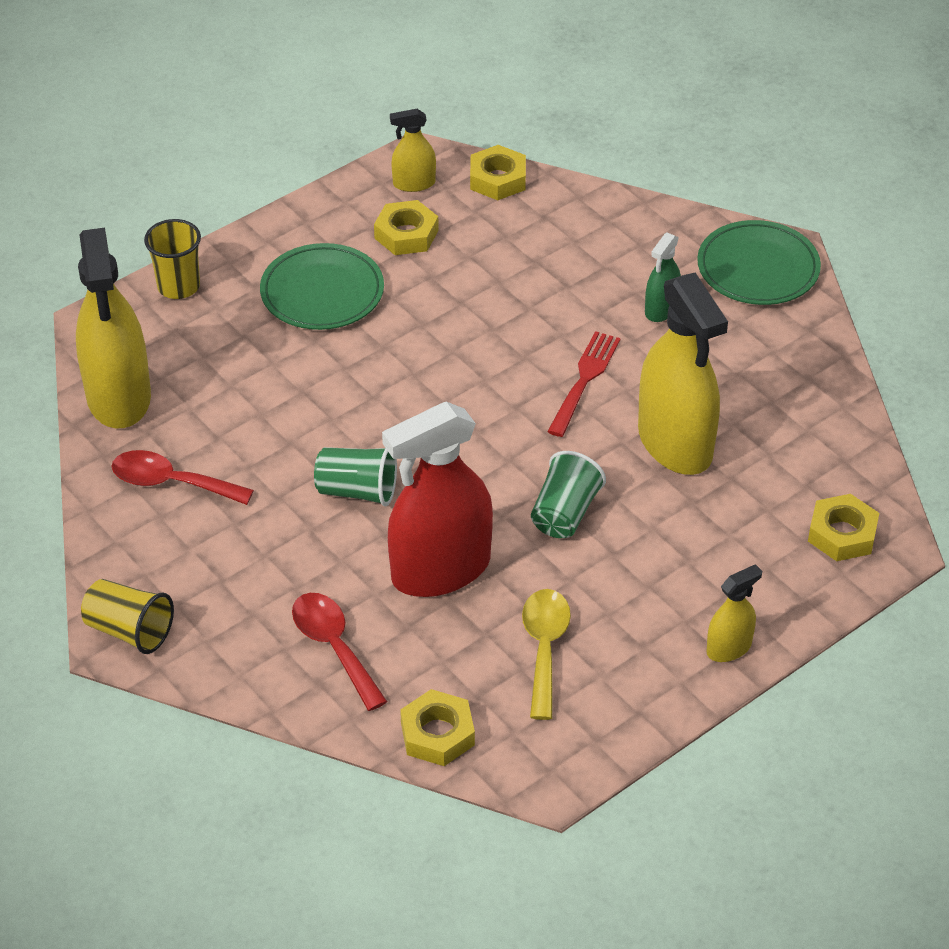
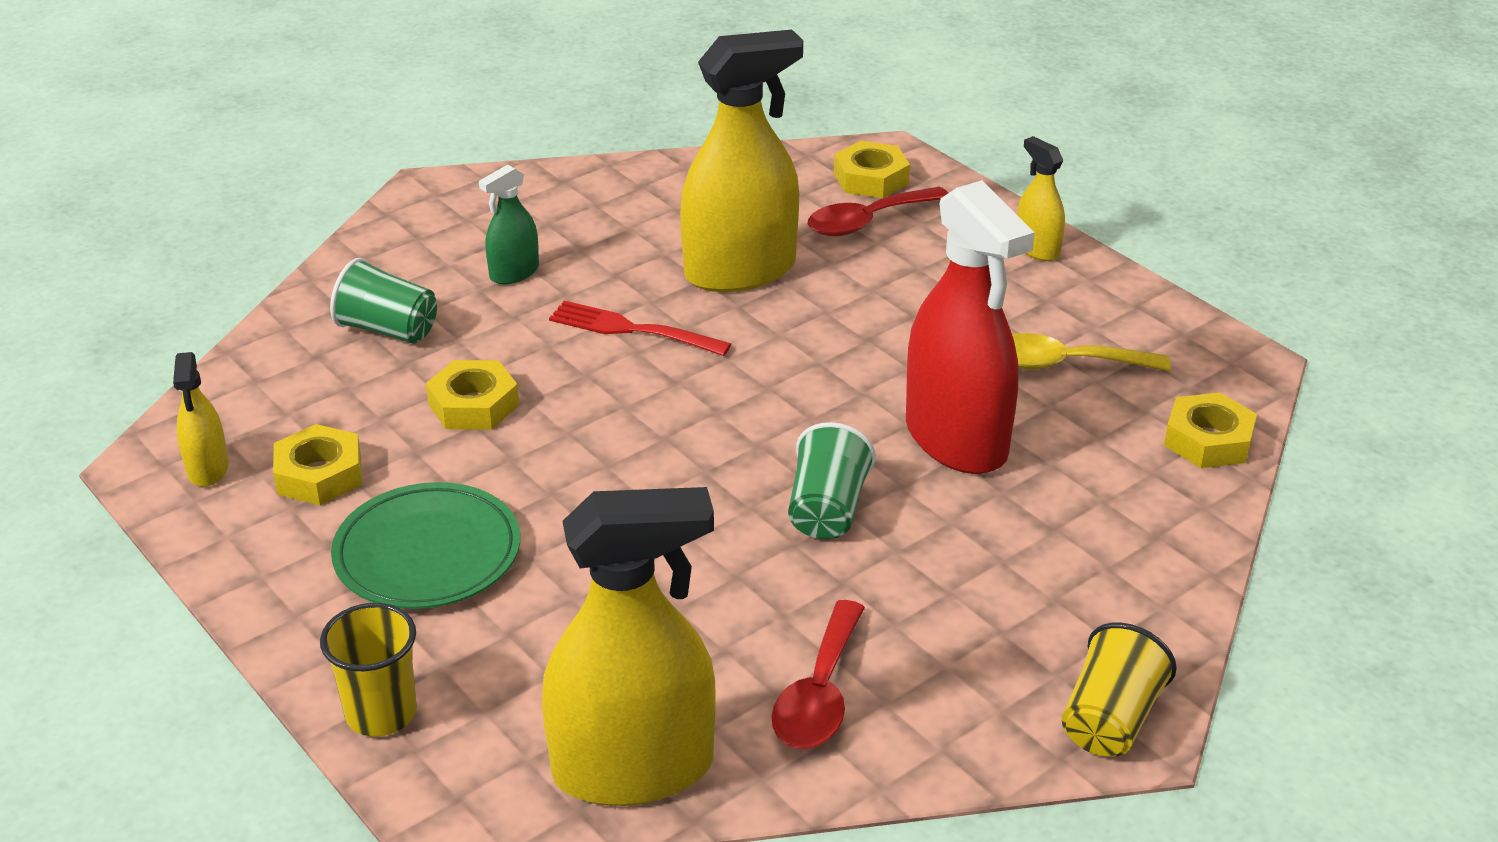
camera: 90 degrees left, 10 degrees down
red spoon [292,593,388,711] -> red spoon moved to [808,187,948,236]
yellow nut [470,145,526,200] -> yellow nut moved to [426,360,519,429]
green cup [531,451,606,538] -> green cup moved to [330,258,437,344]
green spray bottle [645,232,681,322] -> green spray bottle turned 105 degrees clockwise [479,165,539,284]
green plate [697,220,821,305] -> none

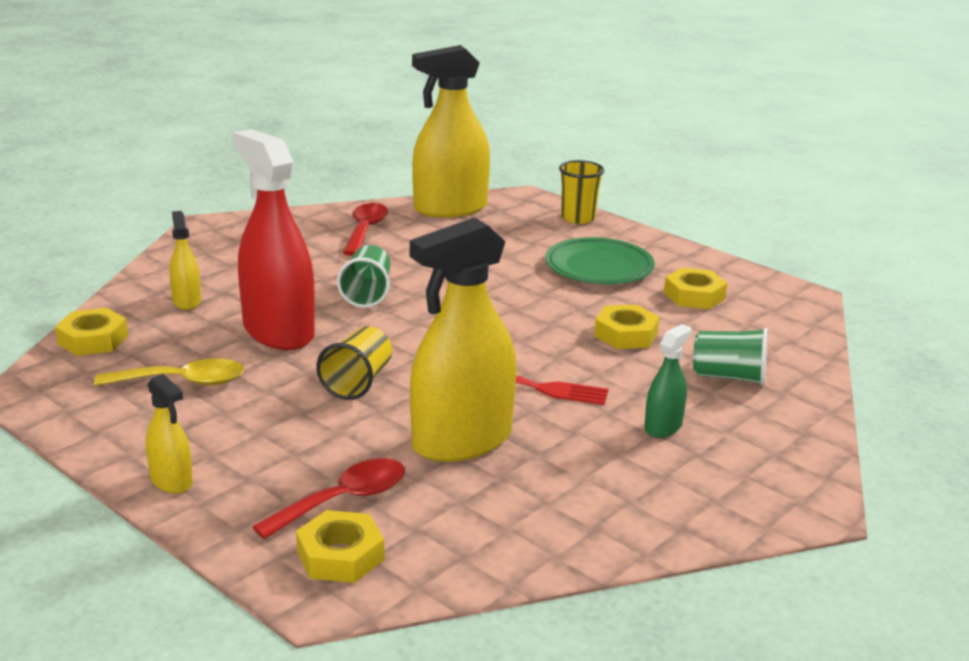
camera: 170 degrees right, 10 degrees down
yellow spray bottle [173,352,229,487] -> yellow spray bottle moved to [170,211,201,310]
yellow cup [1062,623,1177,757] -> yellow cup moved to [317,326,392,400]

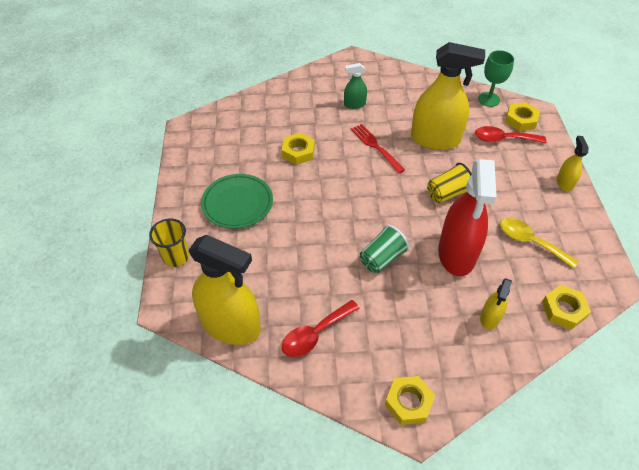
camera: 135 degrees left, 25 degrees up
yellow nut [664,268,727,309] -> yellow nut moved to [385,376,435,425]
green cup [693,328,768,386] -> none
none -> green goblet [478,50,514,107]

